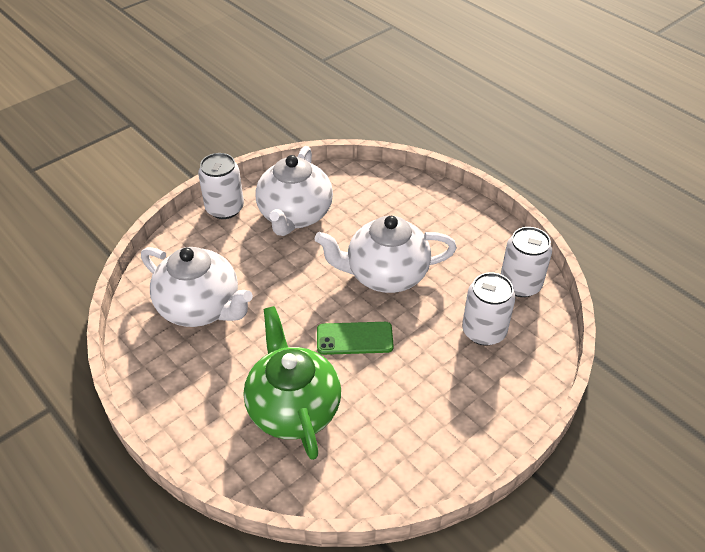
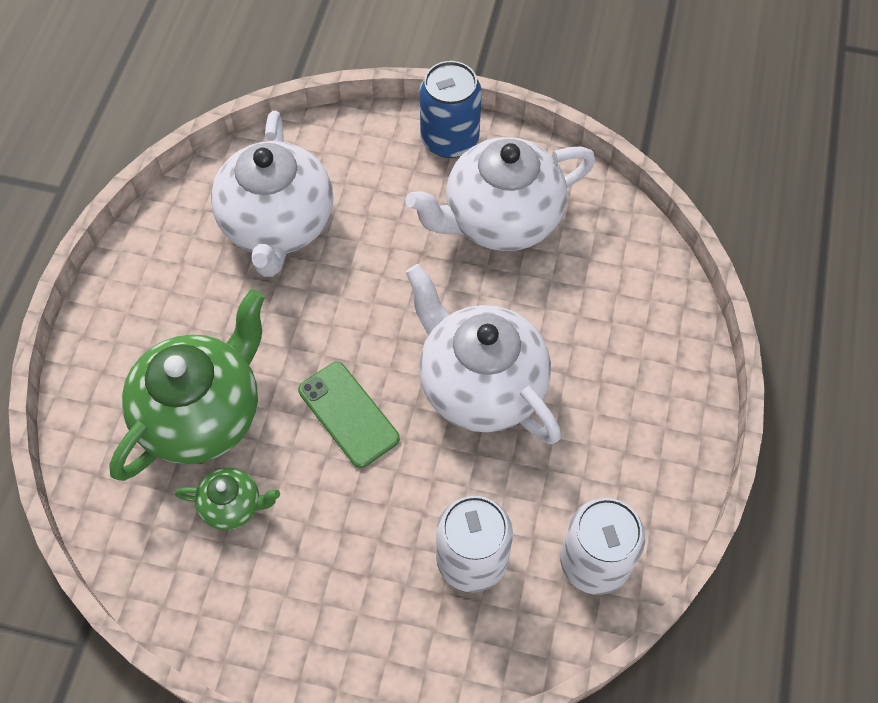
camera: 55 degrees right, 15 degrees up
white can [198,153,244,219] -> blue can [420,61,482,158]
none -> green teapot [175,467,280,530]

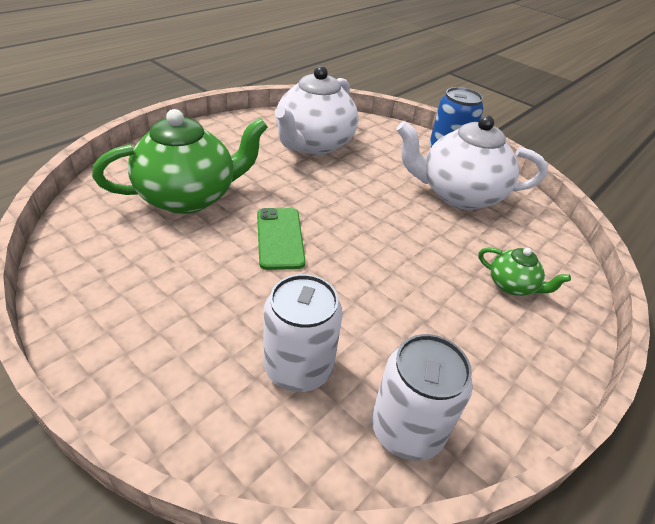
camera: 25 degrees right, 20 degrees down
green teapot [175,467,280,530] -> green teapot moved to [478,247,571,296]
white teapot [406,264,561,444] -> none

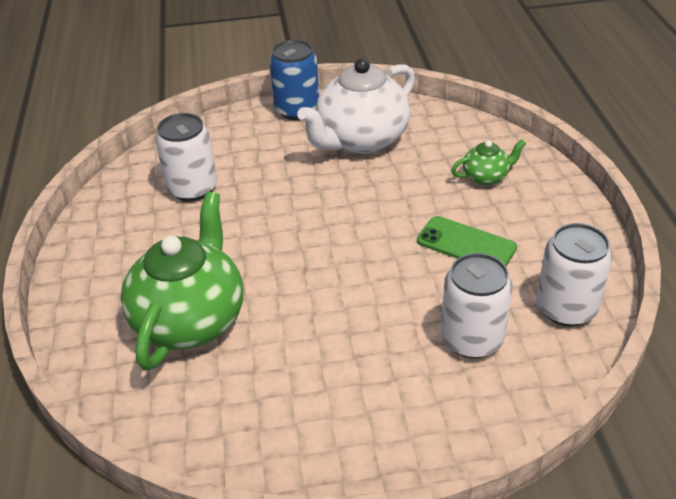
camera: 45 degrees left, 0 degrees up
green phone [257,208,306,270] -> green phone moved to [417,216,517,266]
white teapot [275,66,359,155] -> white can [155,113,217,202]

